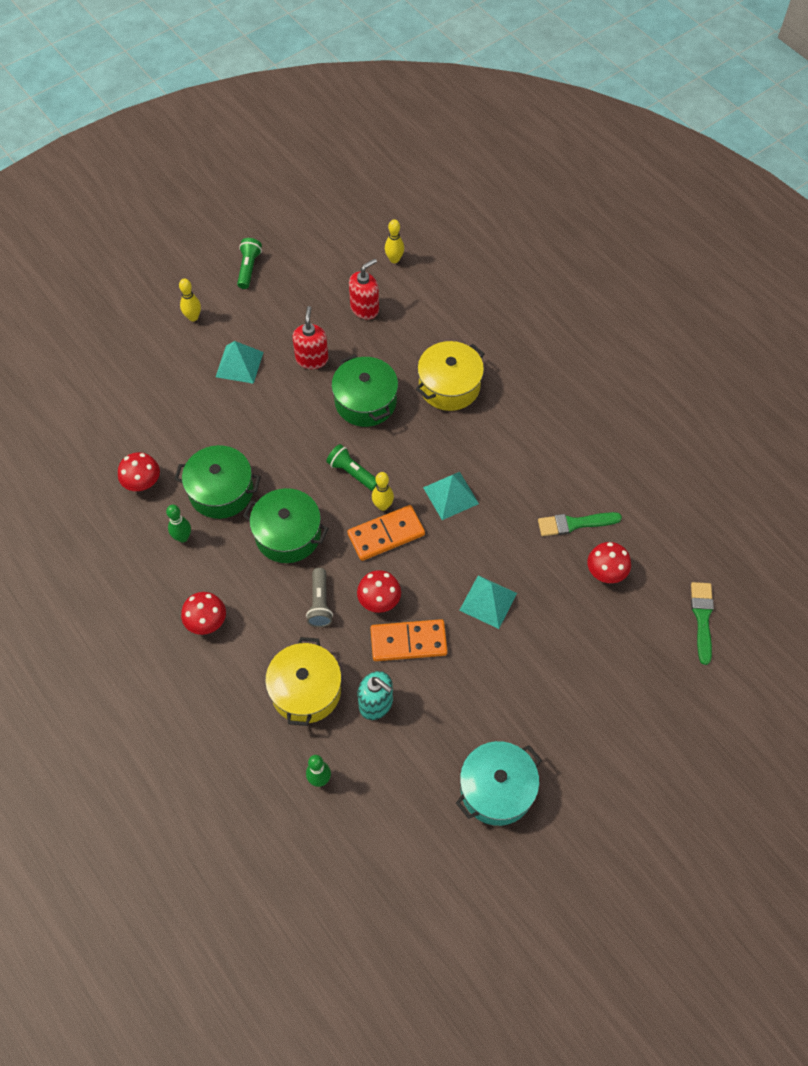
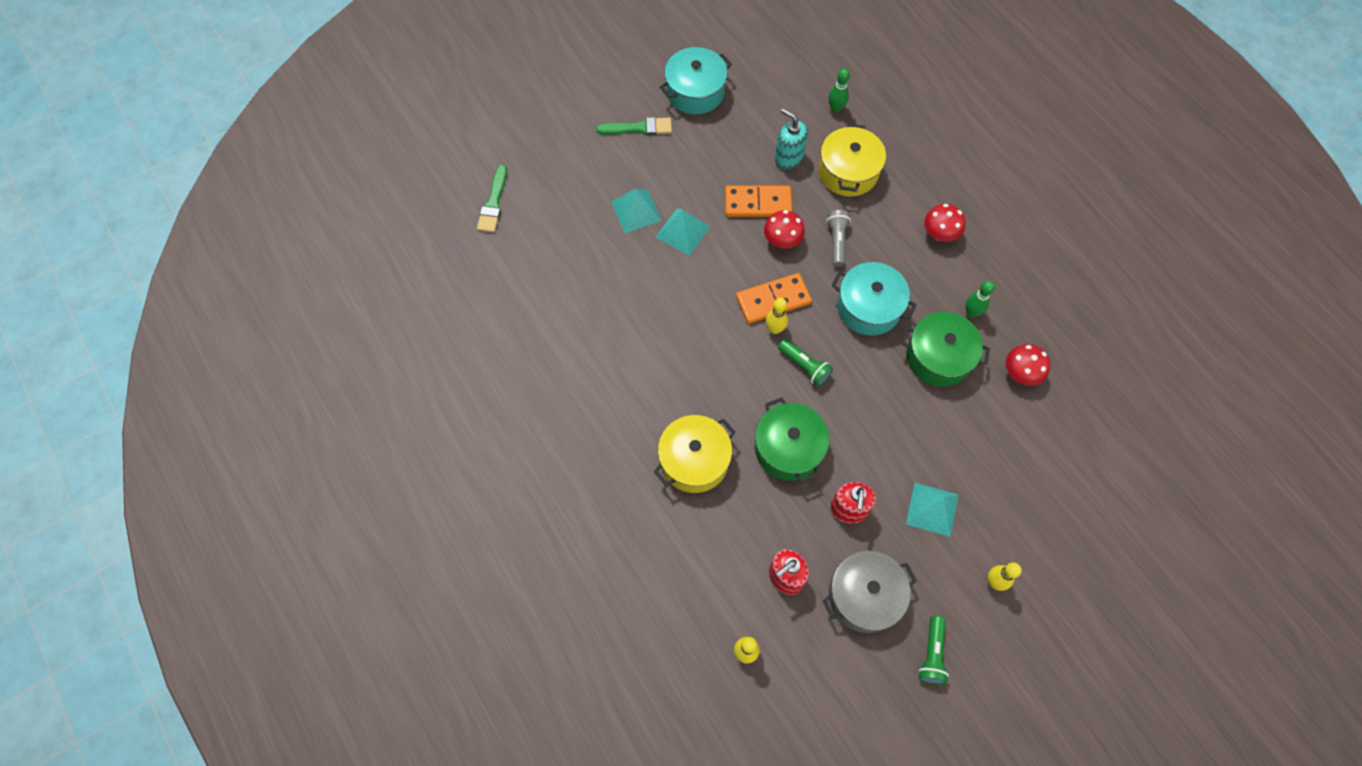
camera: 175 degrees left, 5 degrees up
green pot [243,488,329,563] -> turquoise pot [832,262,917,336]
turquoise pyramid [423,472,479,520] -> turquoise pyramid moved to [611,189,662,233]
green brush [538,512,622,536] -> green brush moved to [596,117,672,135]
red mushroom [587,542,631,583] -> none
none -> grey pot [823,551,917,633]

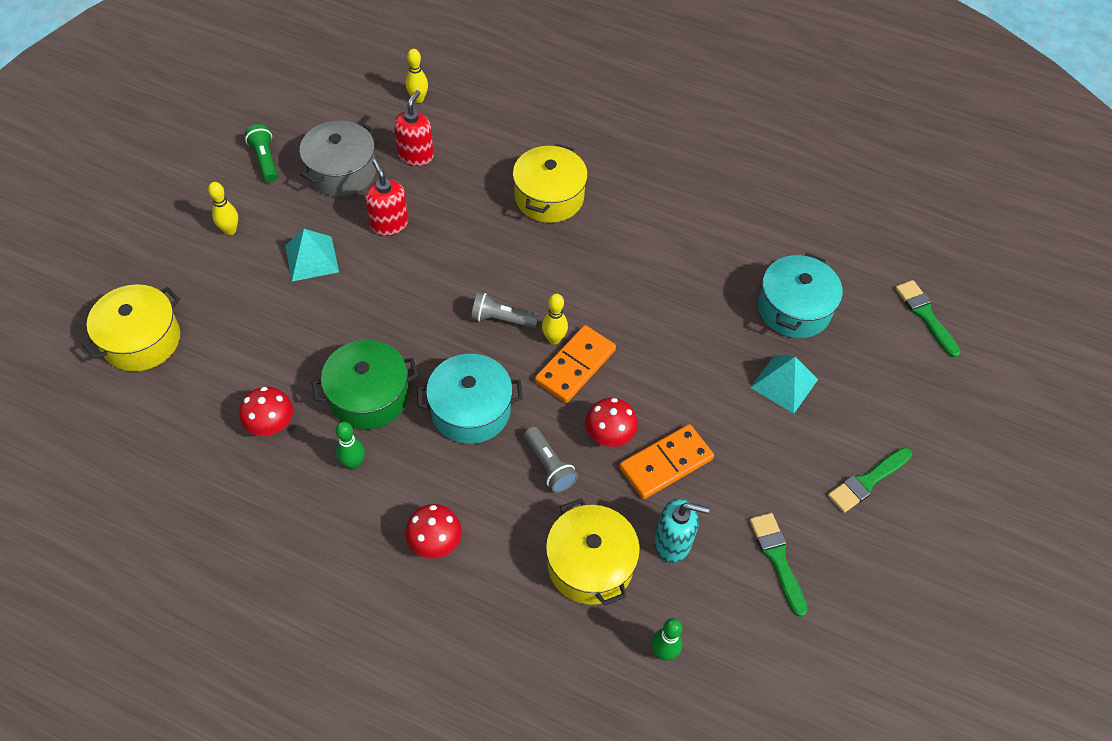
camera: 145 degrees right, 10 degrees down
turquoise pyramid [656,208,710,256] -> none
turquoise pot [660,47,732,114] -> turquoise pot moved to [758,253,843,338]
green pot [755,397,830,483] -> none
green flashlight [778,339,833,387] -> grey flashlight [471,292,539,328]
none -> yellow pot [82,284,180,371]
none -> green brush [749,513,808,617]

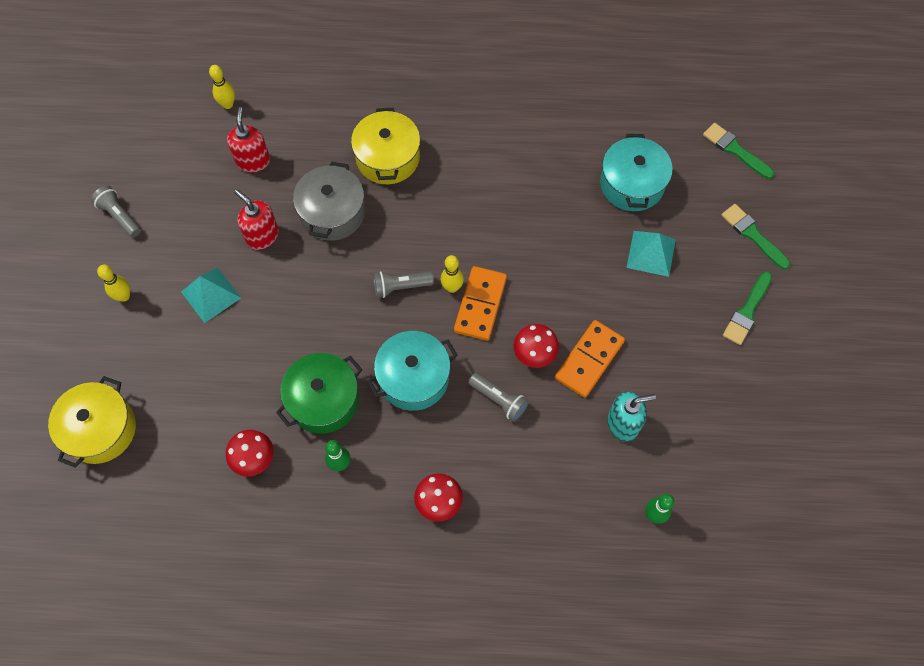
camera: 20 degrees left, 10 degrees up
green flashlight [245,124,278,182] -> grey flashlight [91,186,141,238]
grey pot [299,121,376,197] -> grey pot moved to [293,161,365,241]
yellow pot [546,498,640,606] -> none
green brush [749,513,808,617] -> green brush moved to [721,204,790,269]

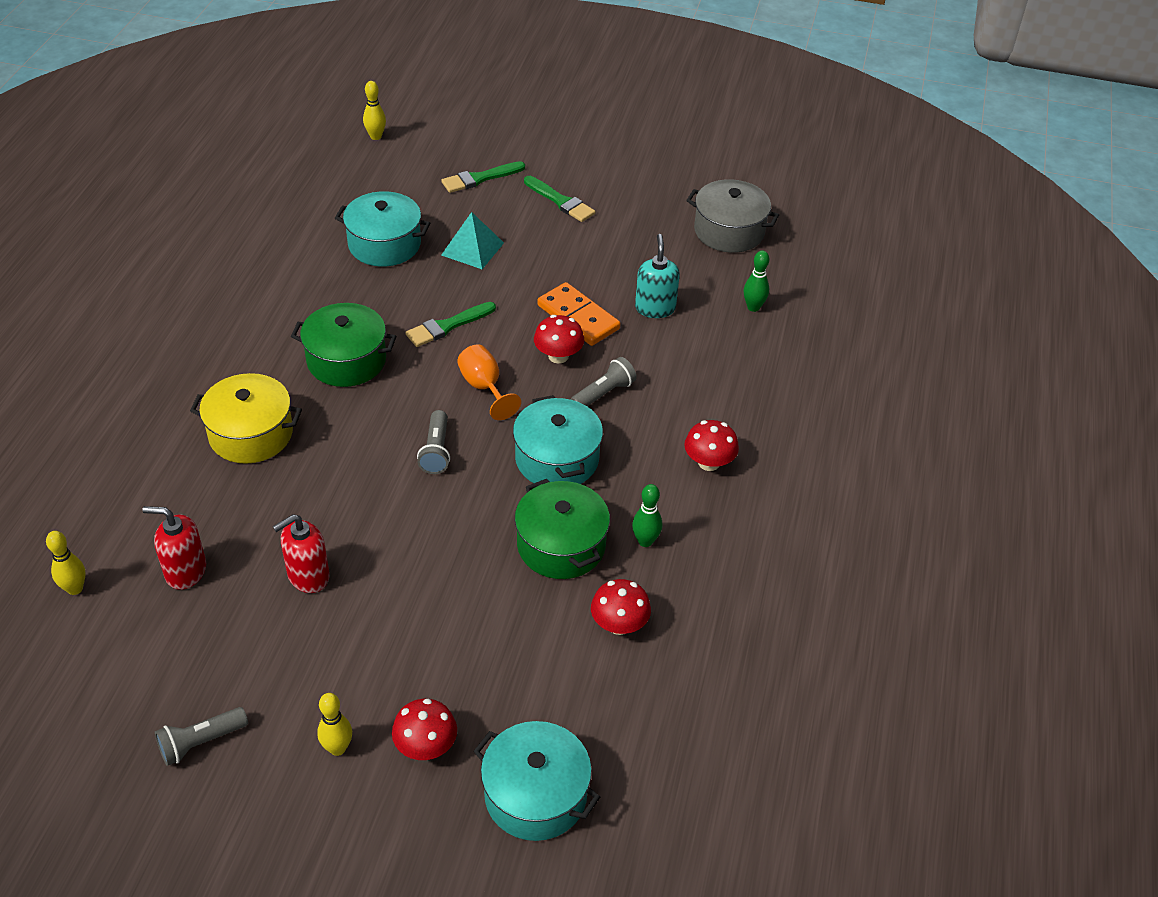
camera: 80 degrees left, 20 degrees down
yellow pot [48,376,136,468] -> turquoise pot [473,721,600,841]
turquoise pyramid [181,267,241,323] -> none
grey pot [293,161,365,241] -> grey pot moved to [686,179,779,253]
yellow bowling pin [440,255,464,293] -> yellow bowling pin moved to [363,81,386,140]
orange domino [454,266,507,341] -> orange goblet [457,344,521,420]
green brush [703,123,774,179] -> green brush moved to [405,302,496,347]
none -> green pot [291,303,396,387]
none -> red mushroom [392,699,457,760]

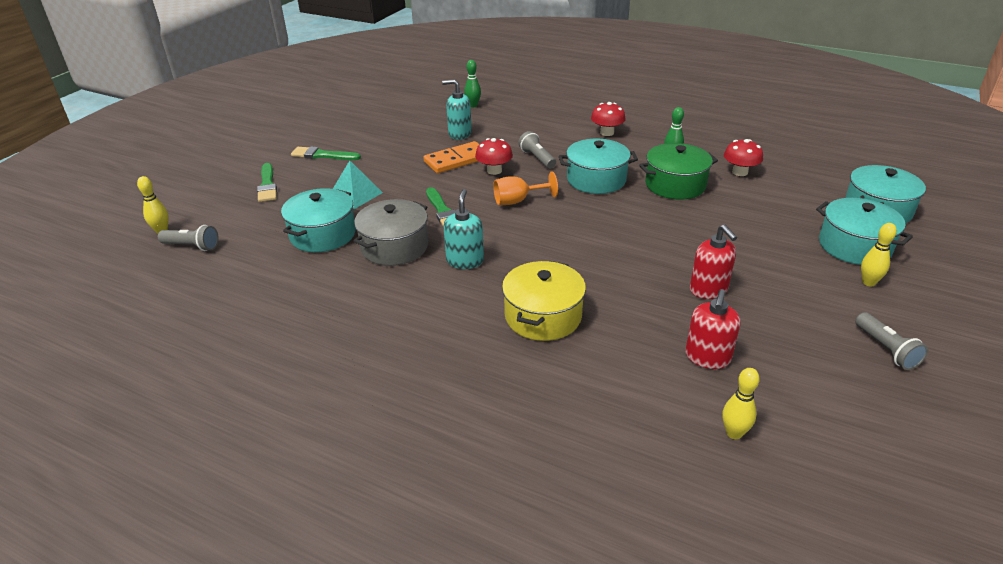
camera: 75 degrees left, 10 degrees down
green pot [291,303,396,387] -> turquoise soap dispenser [444,189,484,269]
red mushroom [392,699,457,760] -> turquoise pot [816,198,913,265]
grey flashlight [417,410,450,474] -> grey flashlight moved to [158,225,219,251]
green brush [524,176,595,222] -> green brush turned 135 degrees counterclockwise [291,146,361,160]
grey pot [686,179,779,253] -> grey pot moved to [354,199,428,266]

